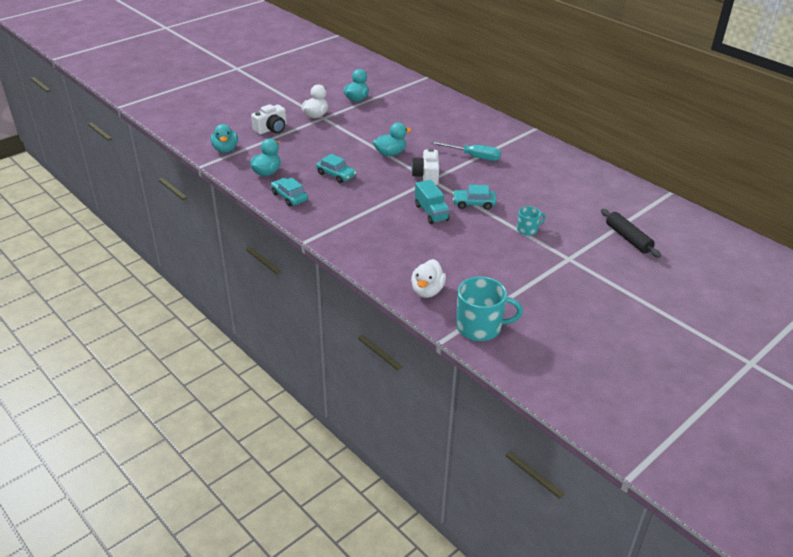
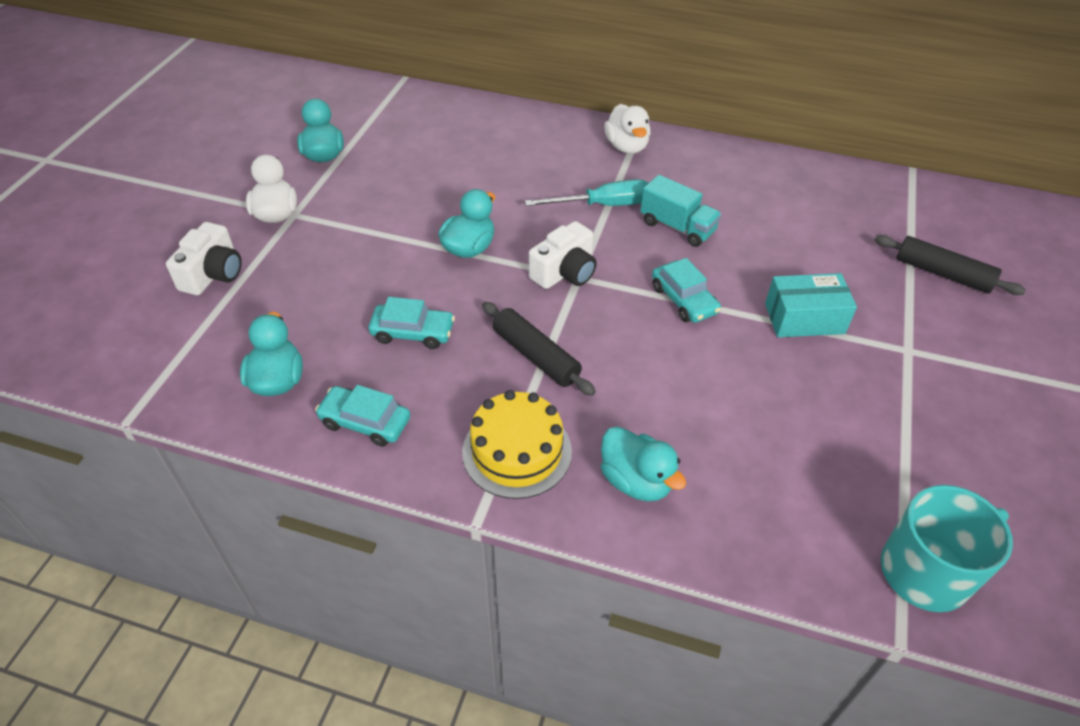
camera: 30 degrees left, 10 degrees up
turquoise duck [211,124,238,153] -> turquoise duck moved to [601,426,686,502]
white camera [411,148,439,185] -> white camera turned 105 degrees counterclockwise [529,221,597,289]
white duck [411,259,446,298] -> white duck moved to [604,104,651,154]
turquoise truck [415,179,450,224] -> turquoise truck moved to [640,175,721,247]
turquoise car [453,185,497,210] -> turquoise car turned 90 degrees counterclockwise [652,258,721,323]
turquoise mug [517,206,546,236] -> turquoise box [765,273,857,337]
none -> yellow cake [462,390,572,499]
none -> black rolling pin [482,302,596,396]

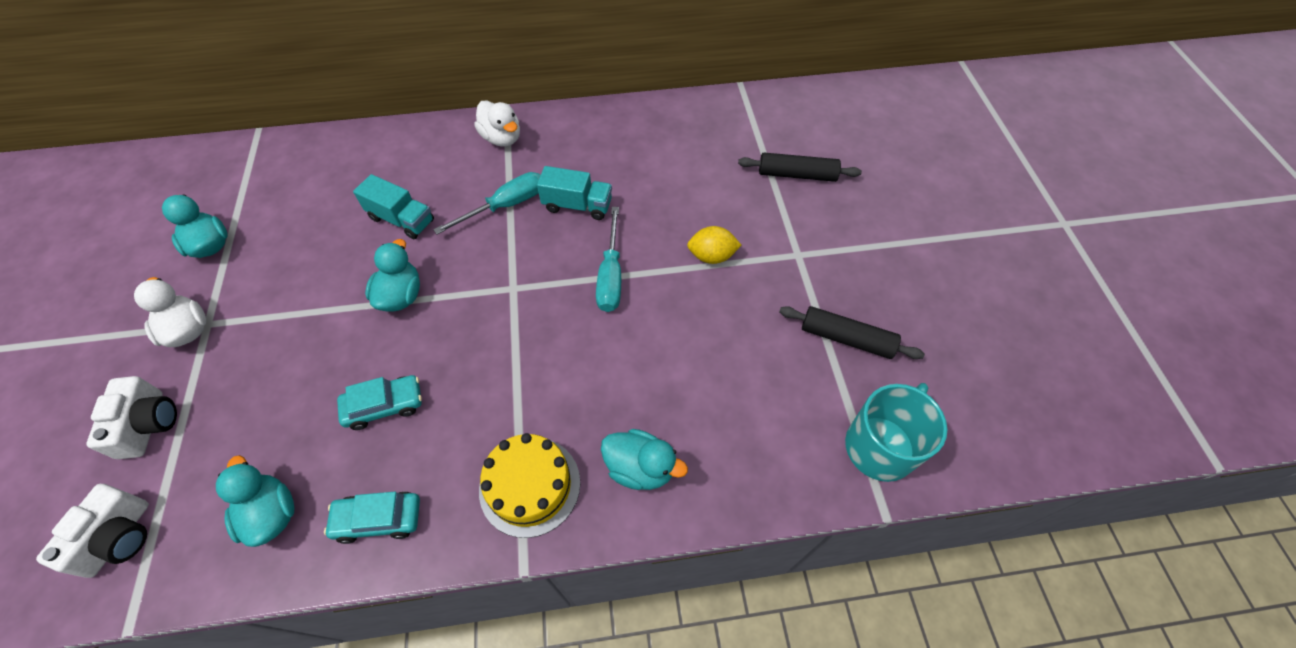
camera: 25 degrees left, 10 degrees up
black rolling pin [482,302,596,396] -> black rolling pin moved to [779,306,925,359]
white camera [529,221,597,289] -> white camera moved to [36,484,149,578]
turquoise car [652,258,721,323] -> turquoise screwdriver [596,207,621,312]
turquoise box [765,273,857,337] -> yellow lemon [687,226,741,264]
none -> turquoise truck [353,174,434,239]

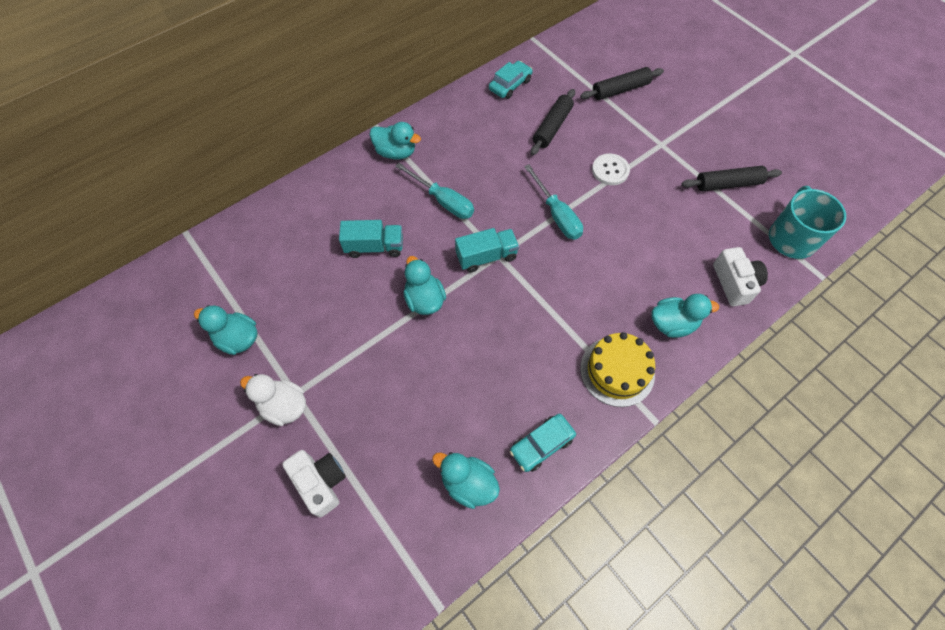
camera: 30 degrees left, 5 degrees up
white camera [36,484,149,578] -> white camera moved to [713,247,768,306]
turquoise car [337,375,422,430] -> turquoise car moved to [489,61,533,99]
turquoise screwdriver [433,172,541,235] -> turquoise screwdriver turned 105 degrees clockwise [395,163,474,219]
white duck [474,100,520,147] -> turquoise duck [370,122,421,159]
turquoise truck [537,166,612,220] -> turquoise truck moved to [455,228,519,273]
yellow lemon [687,226,741,264] -> white button [592,154,630,185]
none -> black rolling pin [531,89,575,155]

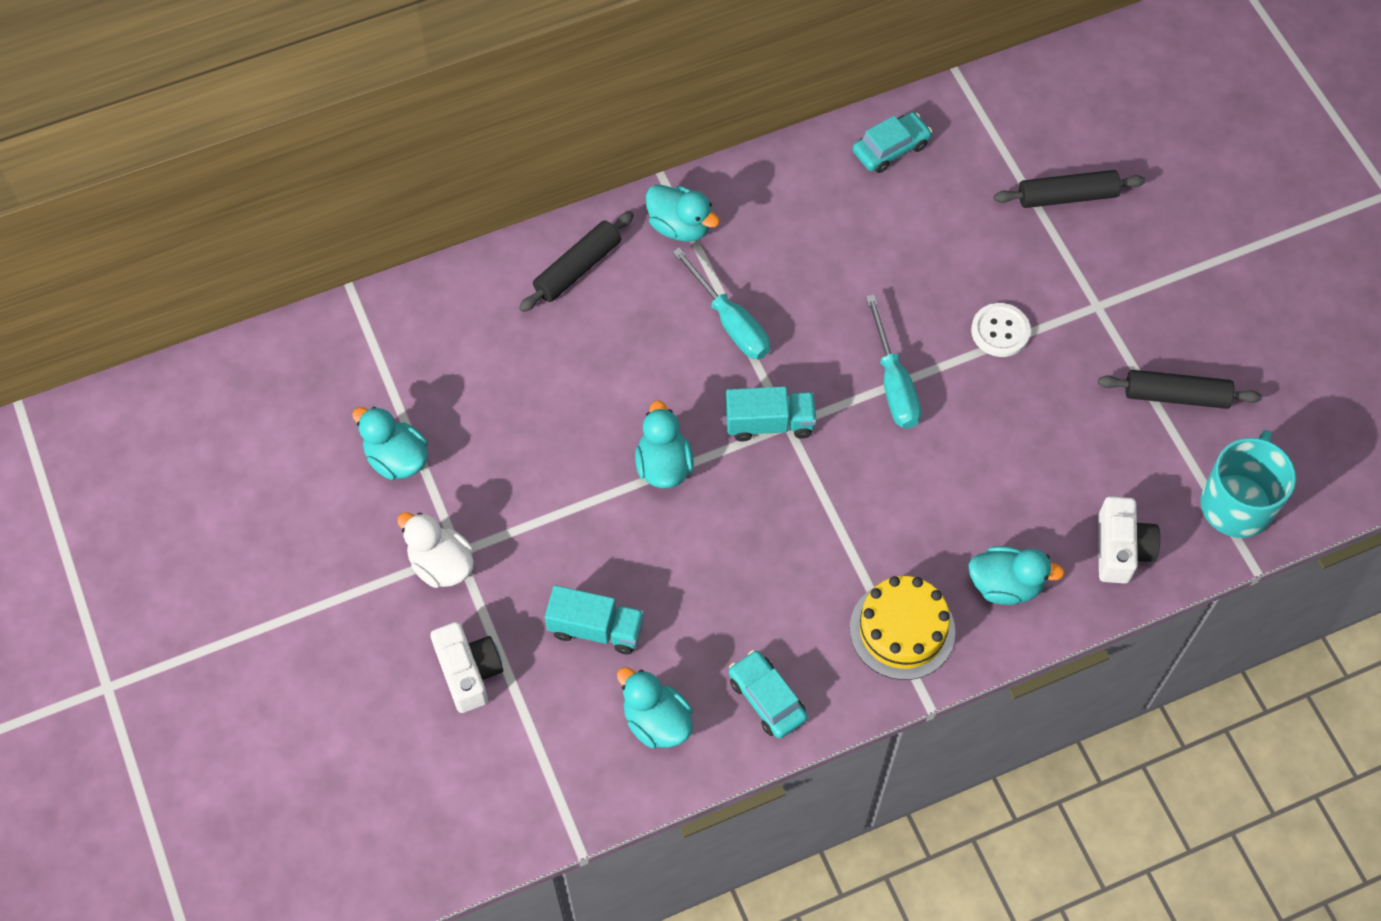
camera: 15 degrees right, 0 degrees up
turquoise truck [339,220,403,258] -> turquoise truck moved to [545,585,644,654]
turquoise car [510,414,576,472] -> turquoise car turned 75 degrees clockwise [729,650,808,739]
black rolling pin [531,89,575,155] -> black rolling pin moved to [519,211,634,312]

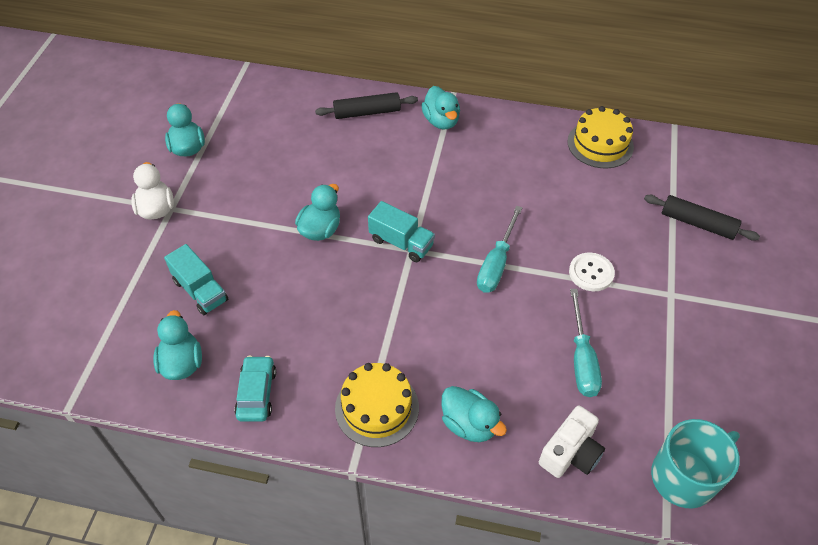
camera: 35 degrees right, 10 degrees down
white camera [430,622,503,713] -> none
turquoise screwdriver [672,247,770,359] -> turquoise screwdriver moved to [570,289,602,397]
turquoise car [853,112,932,173] -> yellow cake [567,106,634,168]
black rolling pin [1098,370,1262,409] -> none

